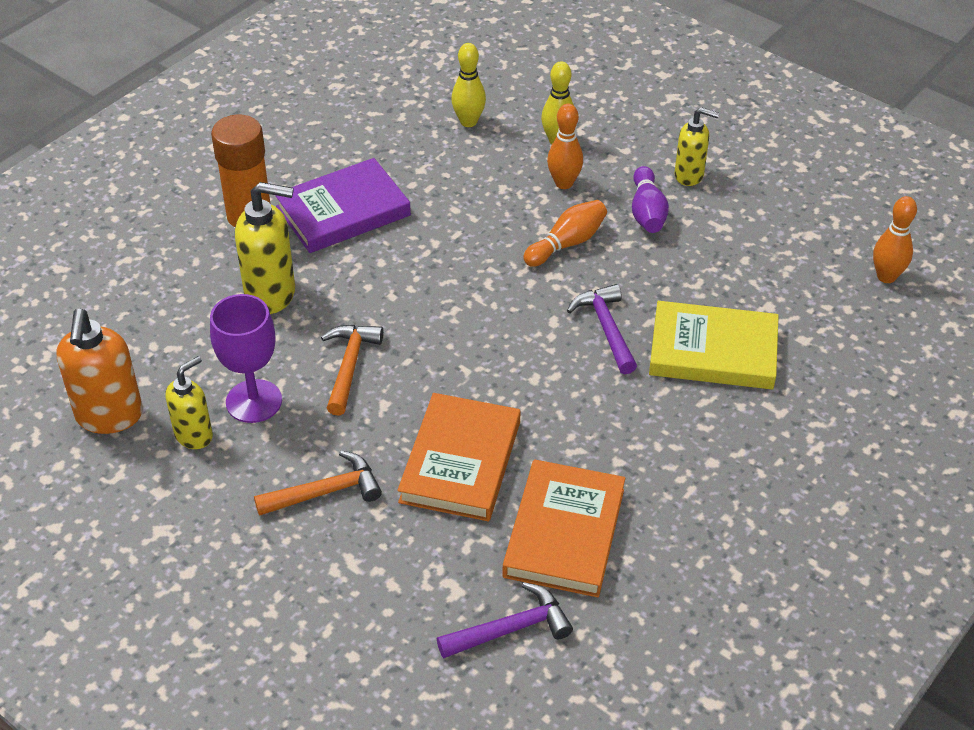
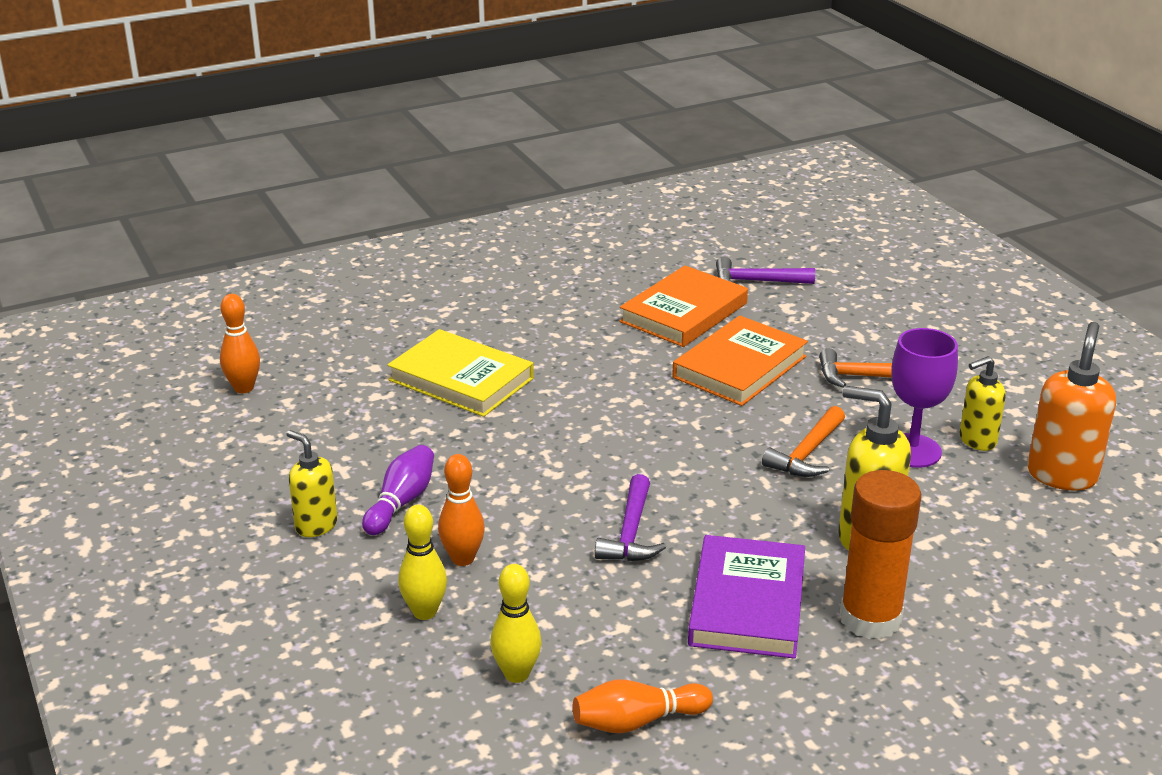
camera: 155 degrees left, 15 degrees down
purple book [275,158,411,253] -> purple book turned 75 degrees counterclockwise [688,535,805,659]
orange bowling pin [523,200,607,267] -> orange bowling pin moved to [573,680,713,734]
purple hammer [567,284,637,374] -> purple hammer moved to [595,474,666,561]

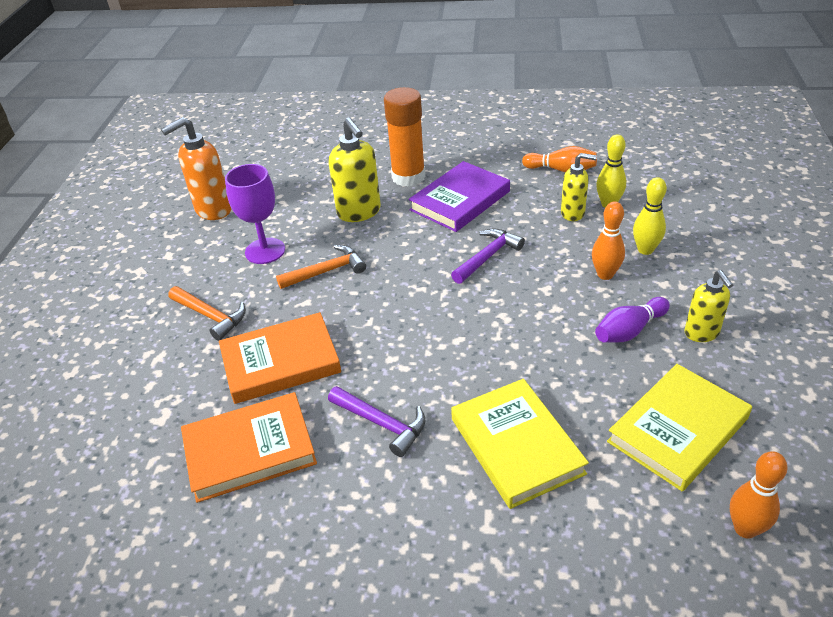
camera: 145 degrees left, 10 degrees up
purple hammer [716,257,815,284] -> purple hammer moved to [328,386,426,457]
yellow soap dispenser [959,356,1006,451] -> yellow soap dispenser moved to [561,153,597,221]
none -> yellow book [607,364,752,491]

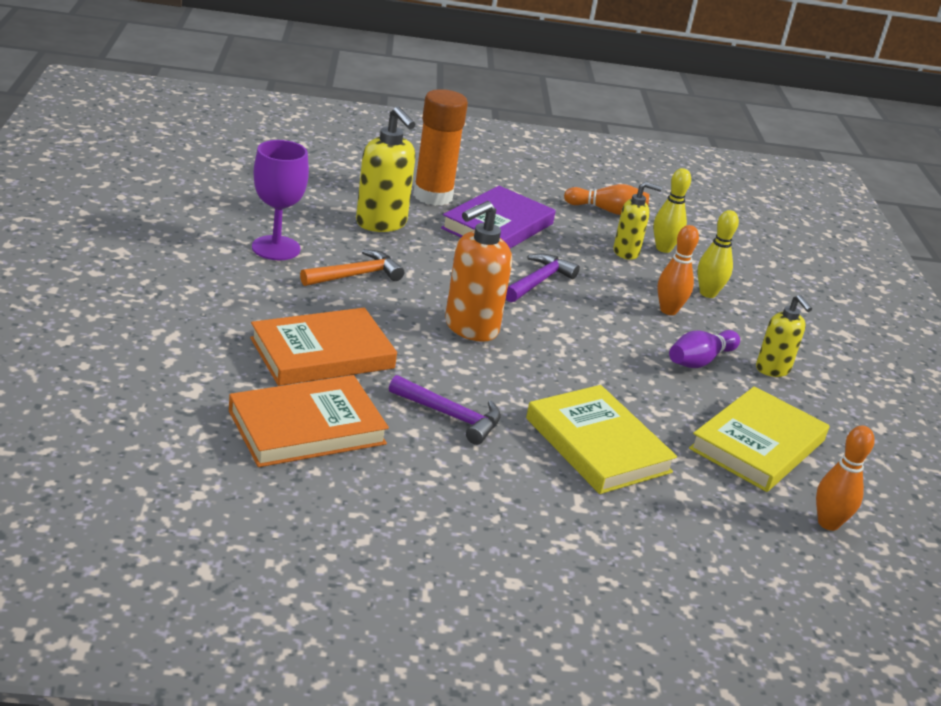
camera: 15 degrees left, 10 degrees down
orange soap dispenser [161,117,231,220] -> orange soap dispenser moved to [445,201,512,342]
orange hammer [168,286,246,341] -> none

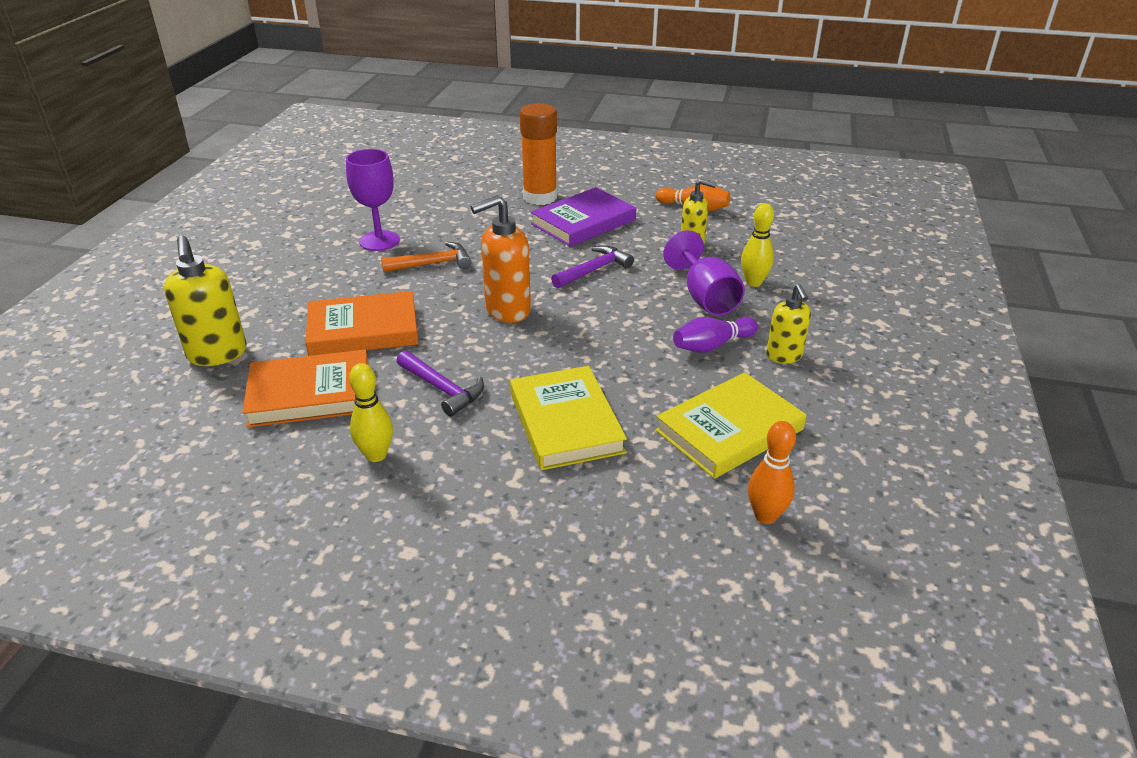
camera: 20 degrees right, 5 degrees up
yellow soap dispenser [356,106,416,232] -> yellow soap dispenser moved to [164,235,247,366]
yellow bowling pin [653,168,691,253] -> yellow bowling pin moved to [349,363,393,462]
orange bowling pin [657,225,699,315] -> purple goblet [663,230,745,316]

